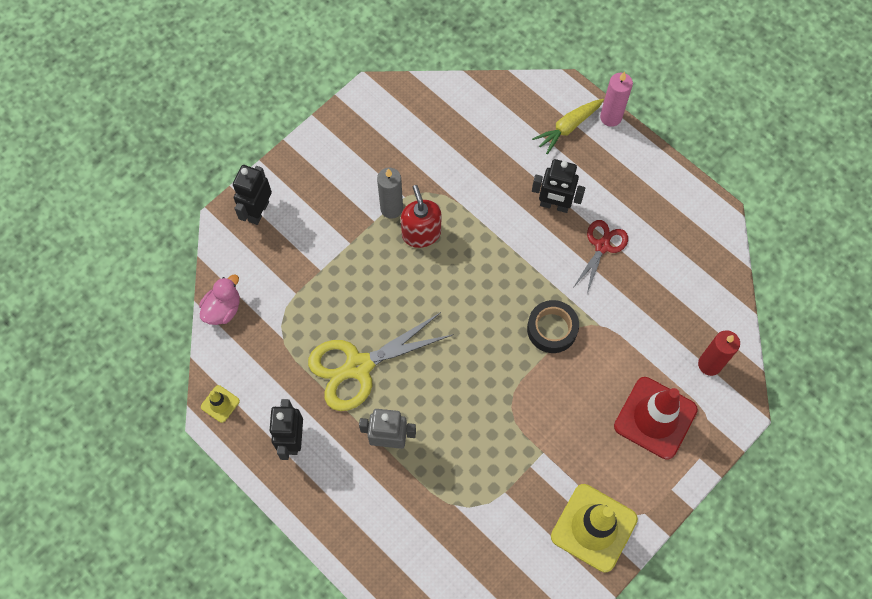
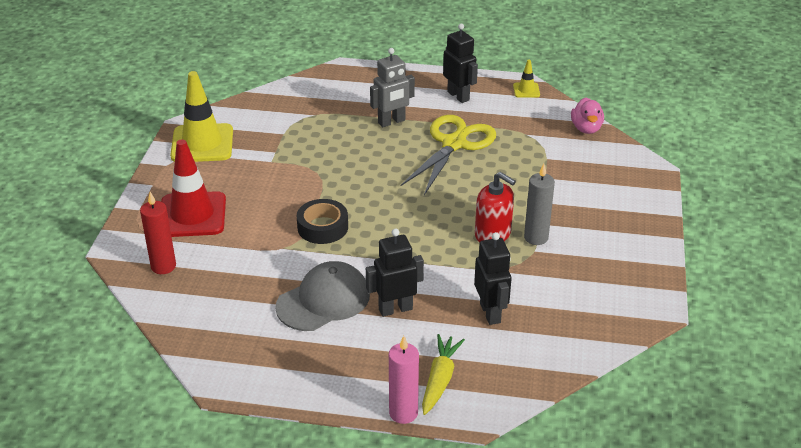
camera: 145 degrees right, 30 degrees down
black robot [233,165,272,225] -> black robot moved to [474,232,512,325]
red scissors [574,220,628,294] -> grey cap [275,261,370,331]

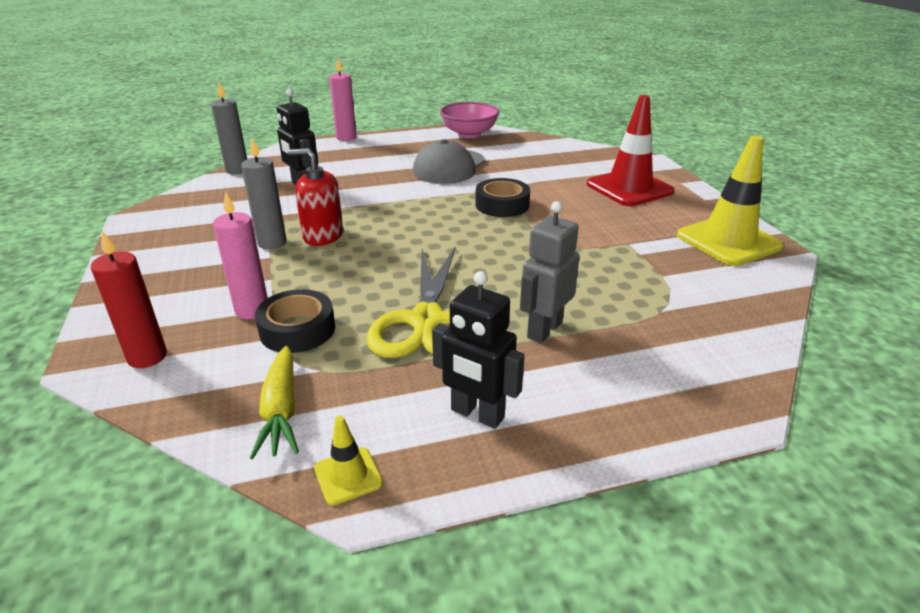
camera: 155 degrees right, 5 degrees down
red candle [140,192,176,274] -> red candle moved to [91,231,167,368]
black robot [366,229,424,317] -> none
yellow carrot [422,334,465,415] -> yellow carrot moved to [250,345,299,459]
pink duck [571,98,604,134] -> none
none -> grey candle [211,83,247,175]
none -> pink candle [213,192,268,319]
none -> black tape [255,289,335,353]
none -> pink bowl [440,102,499,138]

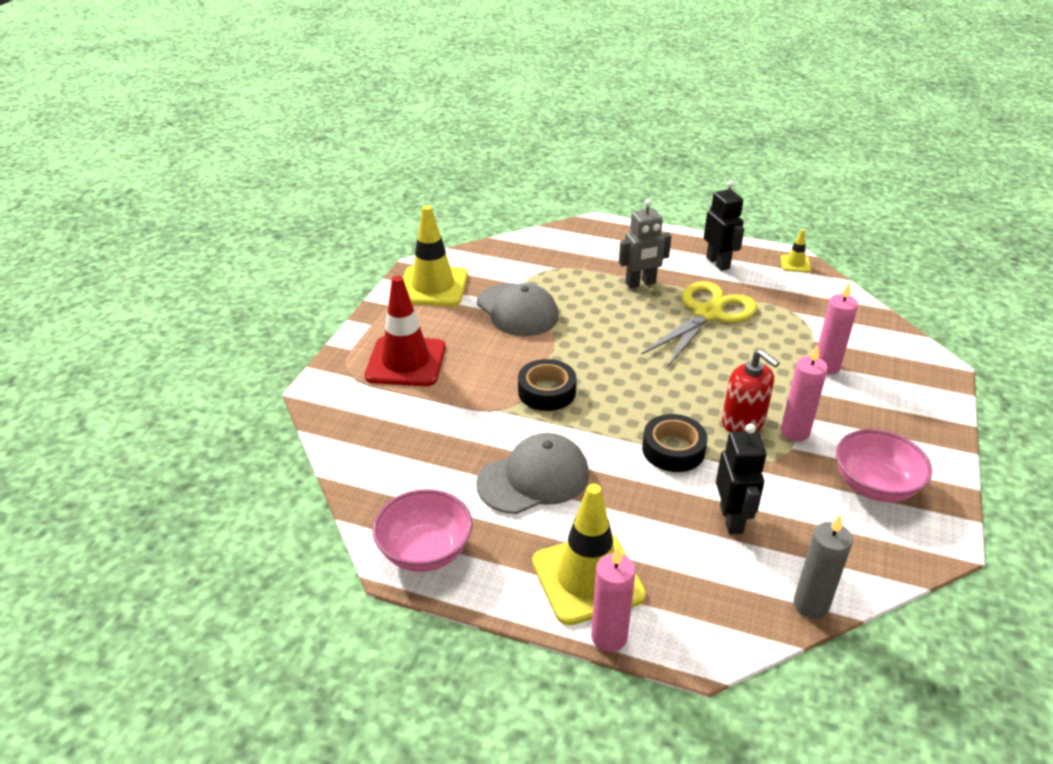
camera: 145 degrees left, 5 degrees up
red candle [91,231,167,368] -> none
grey candle [241,138,287,249] -> pink candle [781,345,828,442]
yellow carrot [250,345,299,459] -> none
black tape [255,289,335,353] -> black tape moved to [642,414,708,472]
none -> grey cap [477,283,559,336]
none -> yellow traffic cone [532,483,646,625]
none -> pink bowl [836,429,932,502]

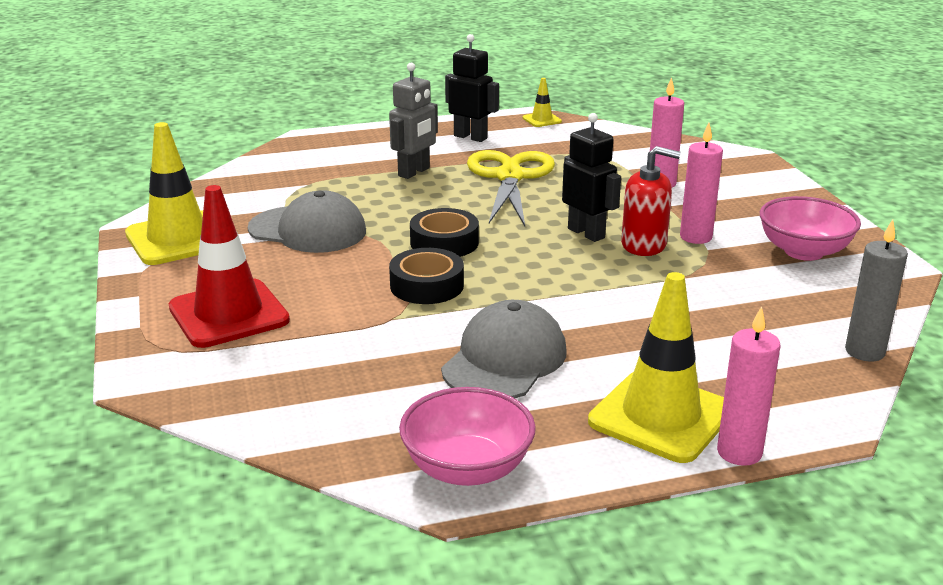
camera: 35 degrees left, 10 degrees down
black tape [642,414,708,472] -> black tape moved to [410,208,479,257]
black robot [716,424,766,534] -> black robot moved to [562,113,621,242]

